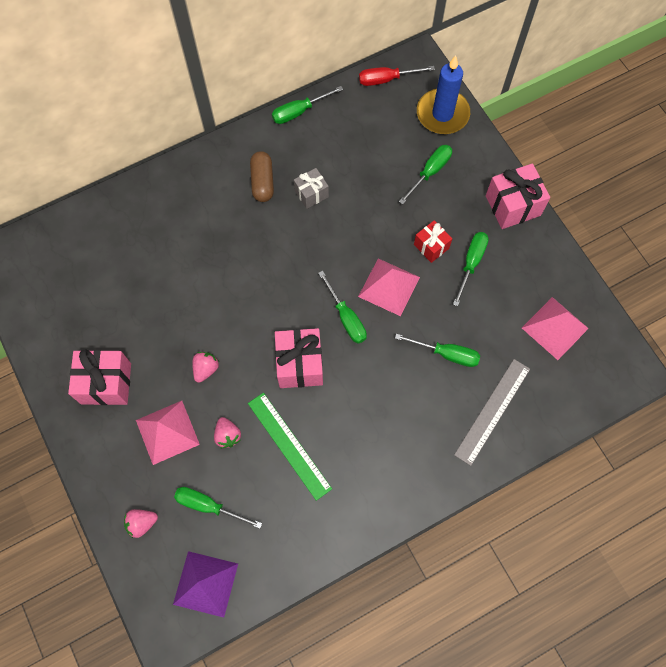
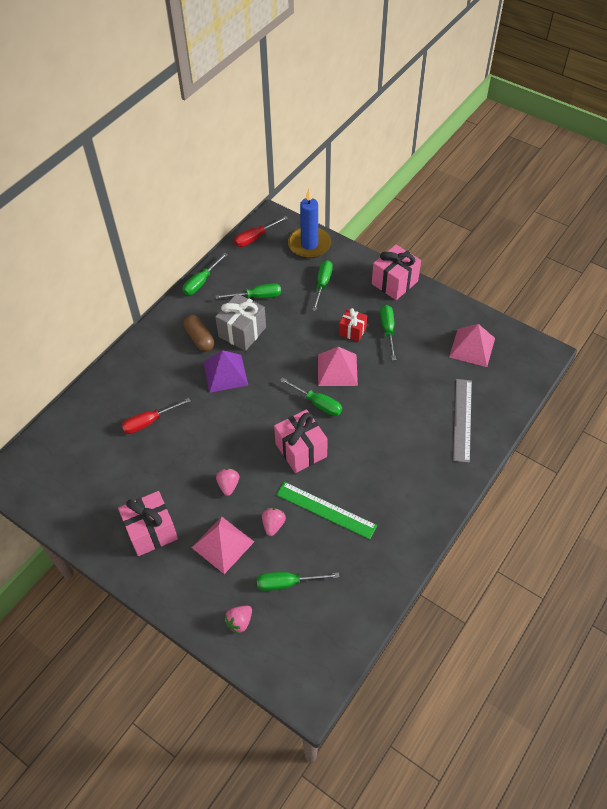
camera: 25 degrees left, 15 degrees down
purple pyramid [173,551,238,618] -> purple pyramid moved to [203,350,248,393]
pink strawberry [214,417,241,448] -> pink strawberry turned 120 degrees counterclockwise [262,508,286,536]
grey gift [294,168,329,209] -> grey gift [215,293,266,351], size x1.66
green screwdriver [395,334,480,367] -> green screwdriver moved to [215,283,281,299]
none -> red screwdriver [121,398,191,434]

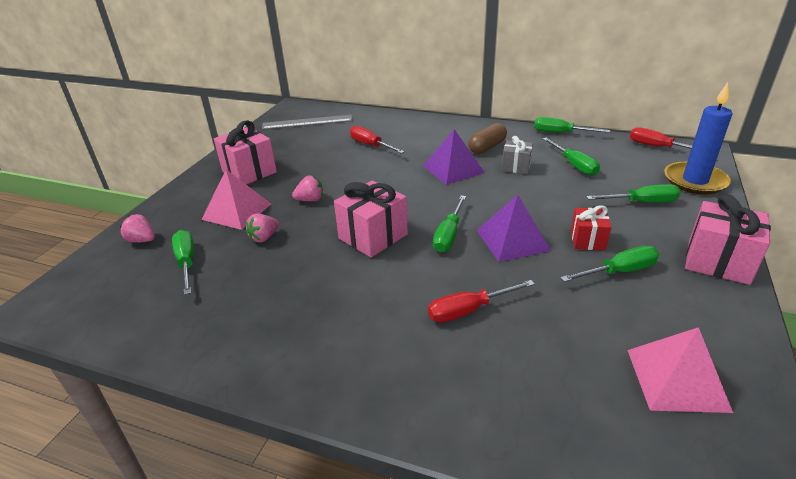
camera: 75 degrees right, 20 degrees down
grey gift [215,293,266,351] -> grey gift [502,136,533,174], size x0.60
pink strawberry [262,508,286,536] -> pink strawberry turned 135 degrees clockwise [246,213,279,243]
green ruler [276,482,377,540] -> none
pink pyramid [318,347,358,386] -> purple pyramid [477,195,551,262]
grey ruler [453,379,472,463] -> grey ruler moved to [262,115,353,130]
none -> red screwdriver [428,280,535,323]

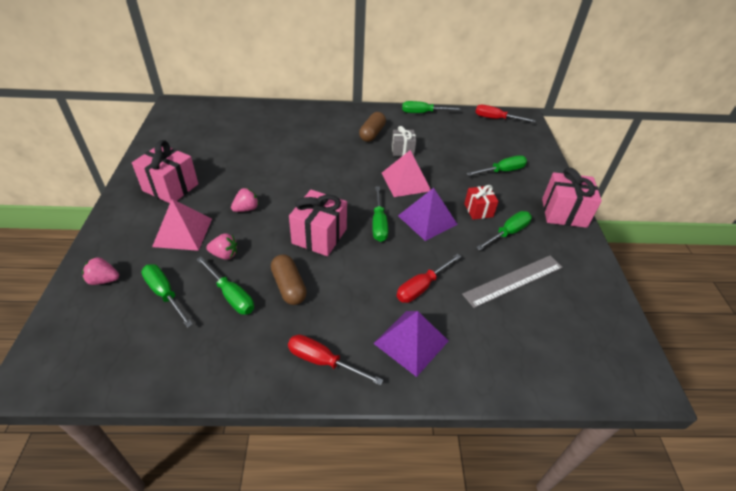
camera: 25 degrees left, 10 degrees up
pink strawberry [246,213,279,243] -> pink strawberry turned 105 degrees counterclockwise [206,234,237,260]
grey ruler [262,115,353,130] -> grey ruler moved to [462,256,563,308]
red screwdriver [350,126,405,154] -> red screwdriver moved to [288,334,383,386]
purple pyramid [423,129,485,185] -> purple pyramid moved to [373,311,448,377]
green screwdriver [542,138,600,176] -> green screwdriver moved to [196,257,254,315]
pink pyramid [627,327,733,413] -> pink pyramid moved to [382,150,431,197]
blue candle [664,82,732,194] -> none
none -> brown capsule [271,254,307,305]

